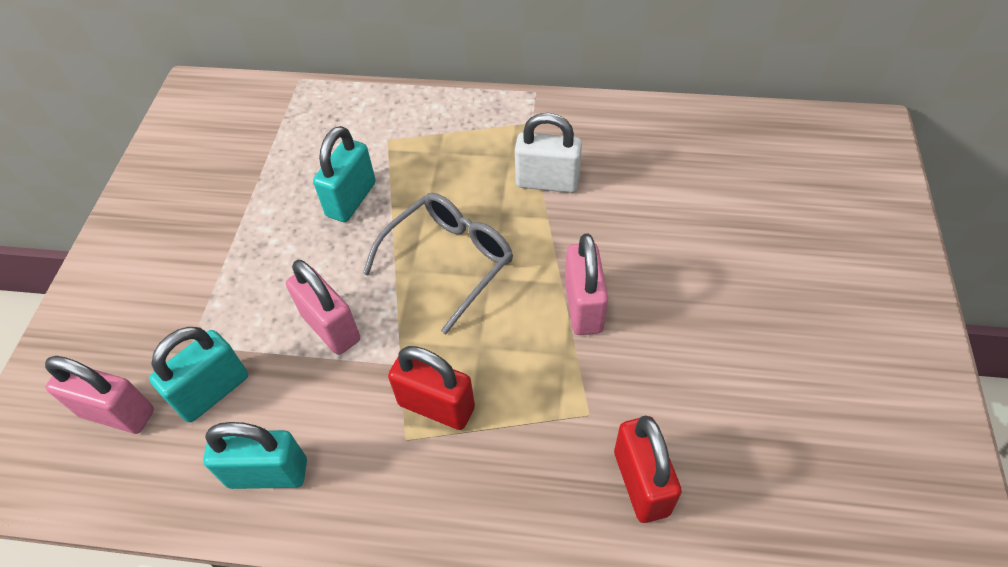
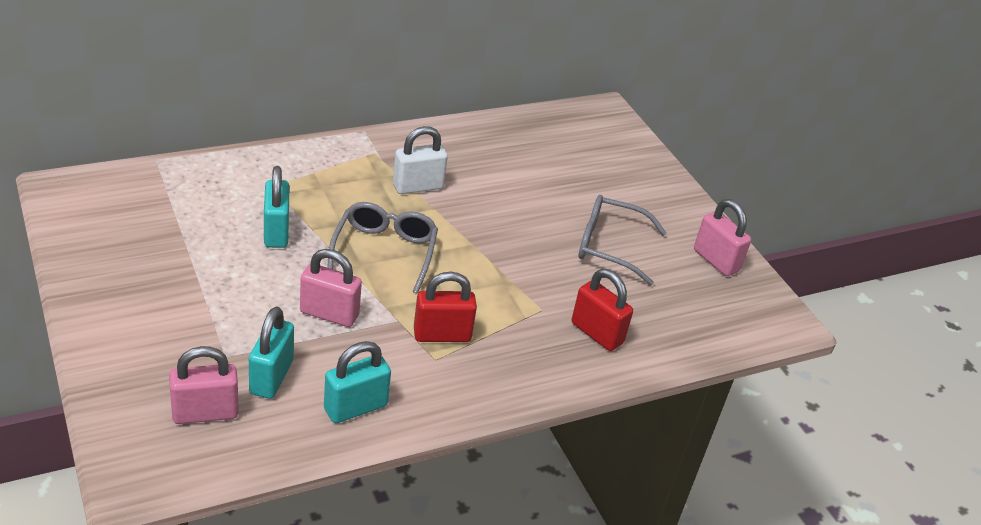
camera: 40 degrees left, 15 degrees down
pink padlock [565,233,608,335] -> pink padlock moved to [694,199,751,276]
none -> grey glasses [578,195,667,286]

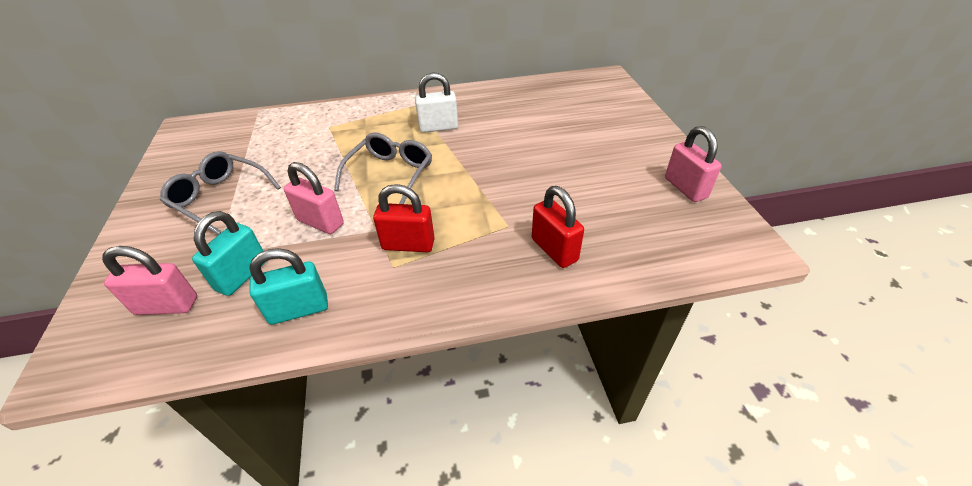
camera: 20 degrees right, 5 degrees up
turquoise padlock [264,166,289,248] -> none
grey glasses [578,195,667,286] -> grey glasses moved to [160,151,281,235]

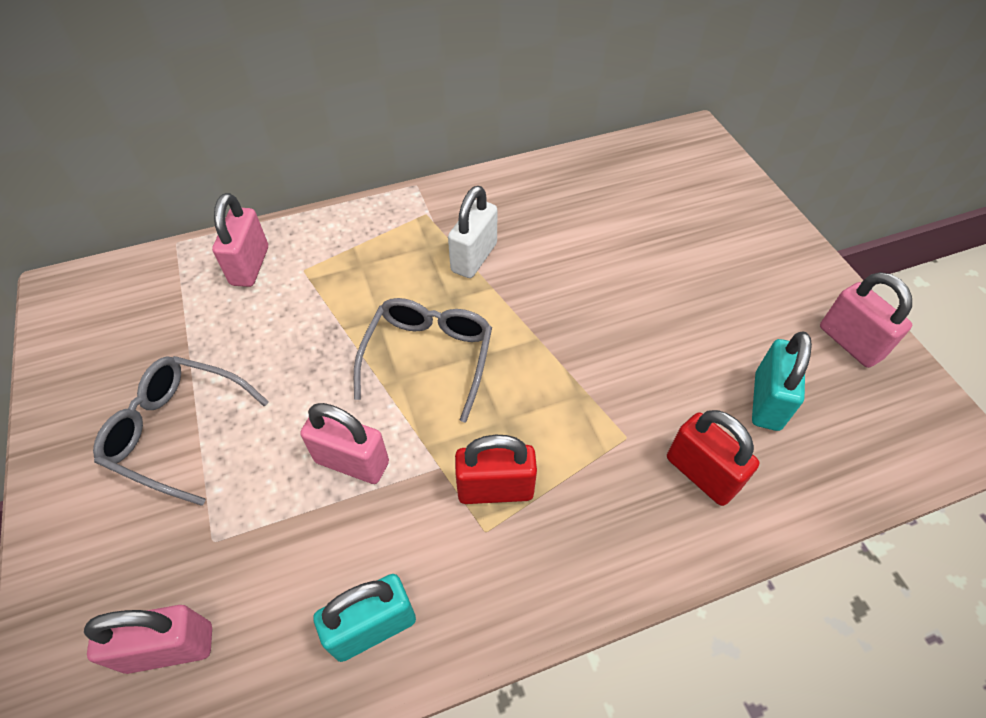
camera: 10 degrees left, 10 degrees up
turquoise padlock [192,211,267,296] -> turquoise padlock moved to [752,331,812,431]
white padlock [415,72,458,133] -> white padlock turned 45 degrees counterclockwise [448,186,497,278]
none -> pink padlock [212,193,268,287]

